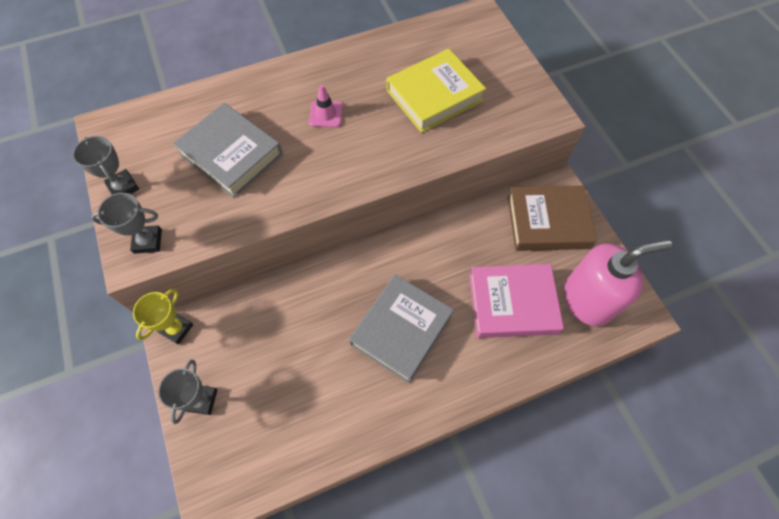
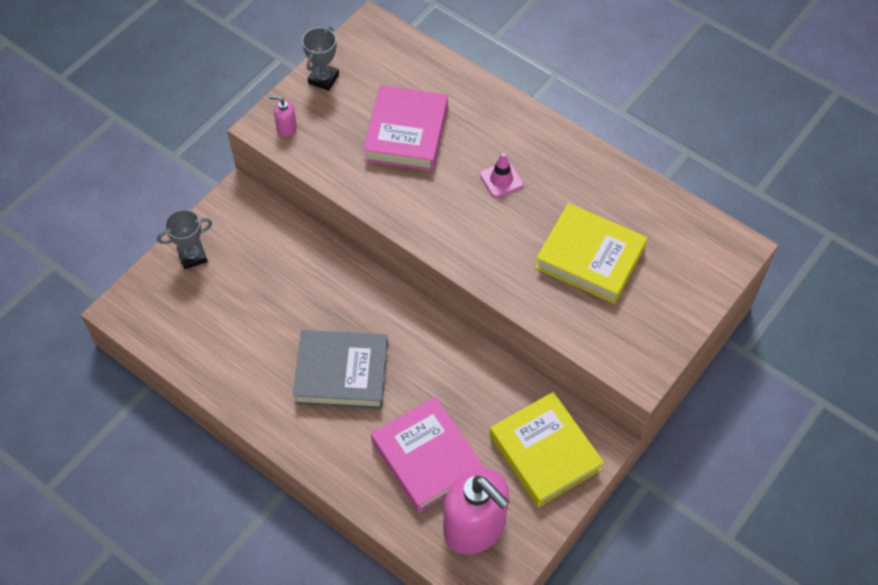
camera: 60 degrees right, 5 degrees down
grey trophy [91,193,162,254] -> pink soap dispenser [269,96,297,137]
yellow trophy [133,289,193,345] -> none
grey book [173,103,283,198] -> pink book [363,85,448,171]
brown book [507,185,597,251] -> yellow book [489,392,604,507]

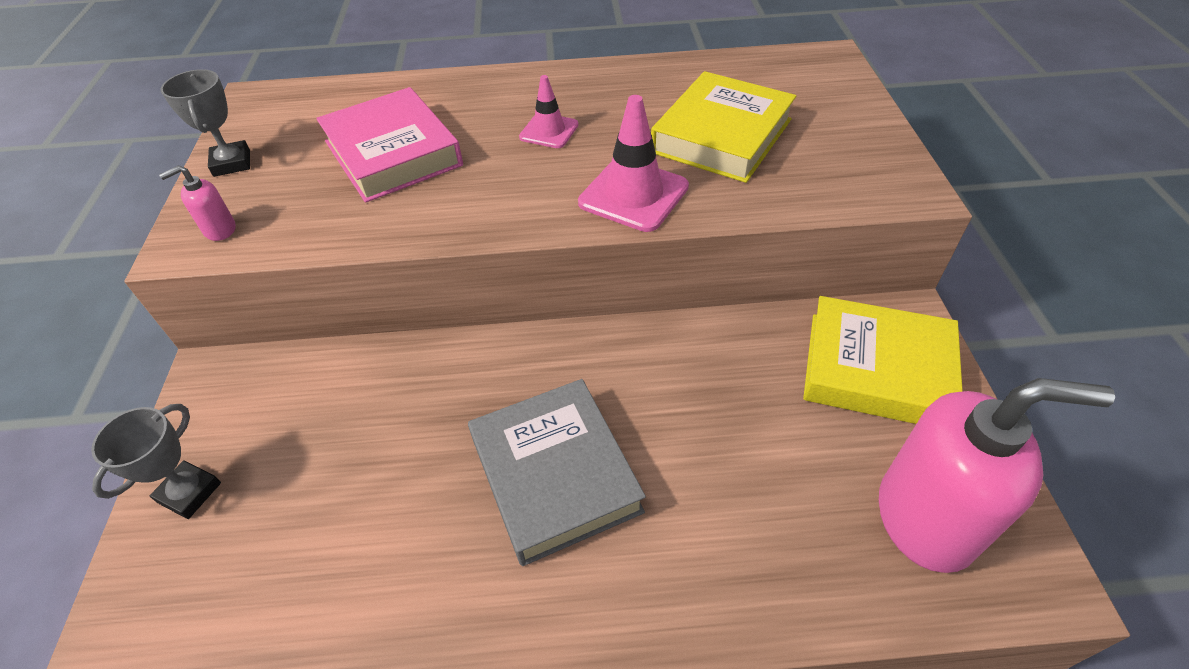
camera: 40 degrees left, 10 degrees down
grey book [293,330,388,409] -> grey book turned 75 degrees counterclockwise [468,379,646,566]
pink book [371,396,484,513] -> none
yellow book [535,203,647,304] -> yellow book turned 45 degrees counterclockwise [651,71,796,183]
none -> pink traffic cone [578,95,689,232]

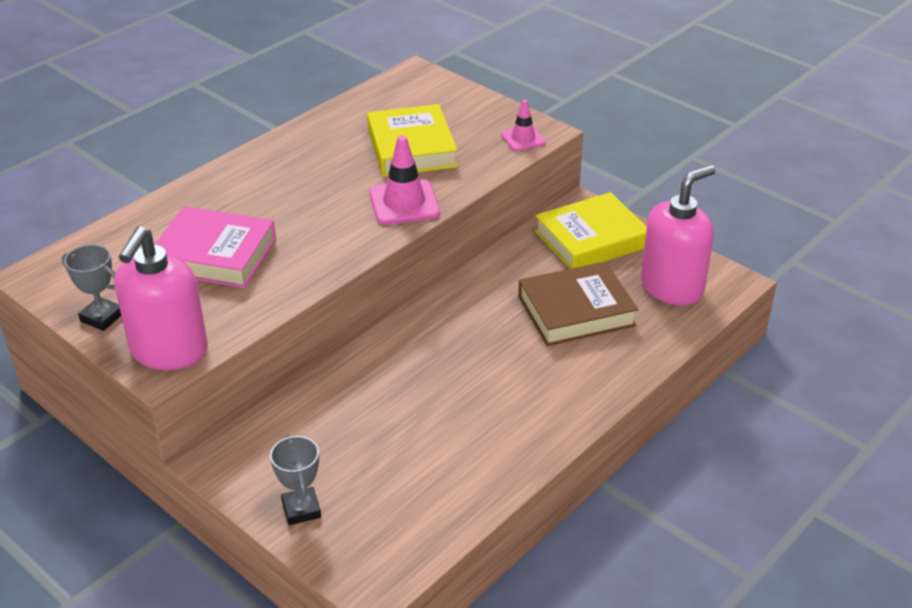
camera: 45 degrees left, 10 degrees down
pink soap dispenser [159,165,236,241] -> pink soap dispenser [114,226,208,370], size x2.48
grey book [468,379,646,566] -> none
pink traffic cone [519,75,579,148] -> pink traffic cone moved to [501,100,546,151]
none -> brown book [518,261,638,346]

